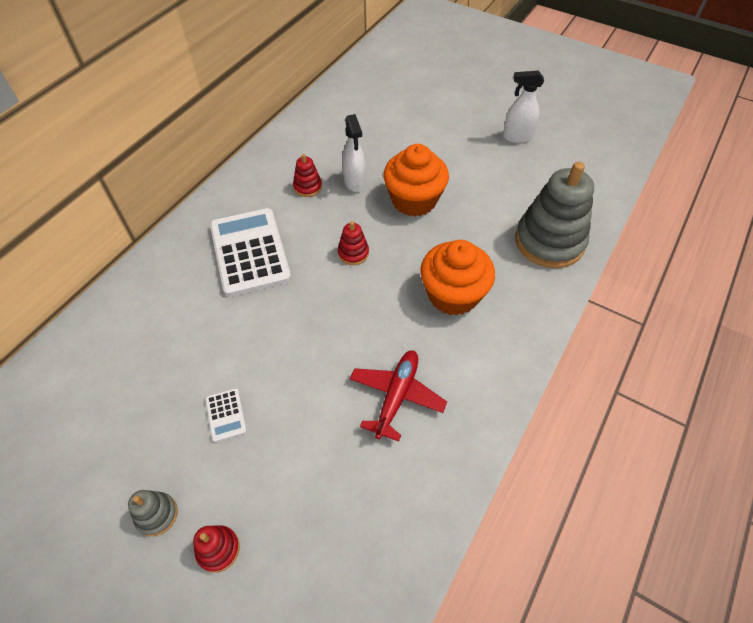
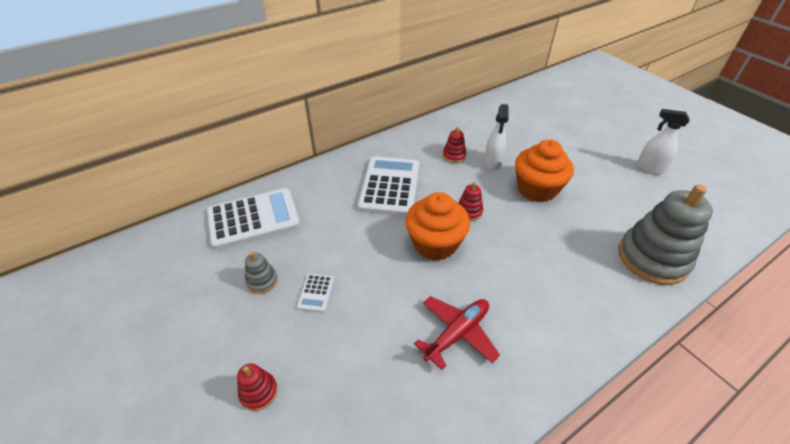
camera: 25 degrees right, 10 degrees down
grey stacking toy [128,490,178,536] -> grey stacking toy moved to [245,252,278,294]
orange cupcake [420,240,495,316] -> orange cupcake moved to [405,192,470,261]
none -> white calculator [207,188,300,250]

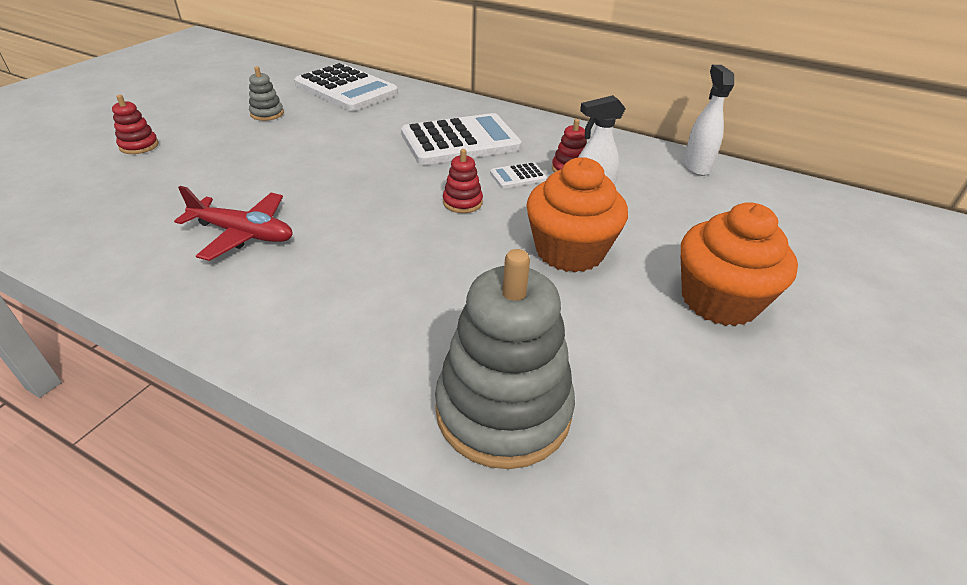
camera: 60 degrees right, 5 degrees down
white calculator [297,274,334,312] -> white calculator moved to [490,162,547,188]
orange cupcake [405,192,470,261] -> orange cupcake moved to [680,202,798,326]
white spray bottle [637,109,690,174] -> white spray bottle moved to [683,65,734,176]

